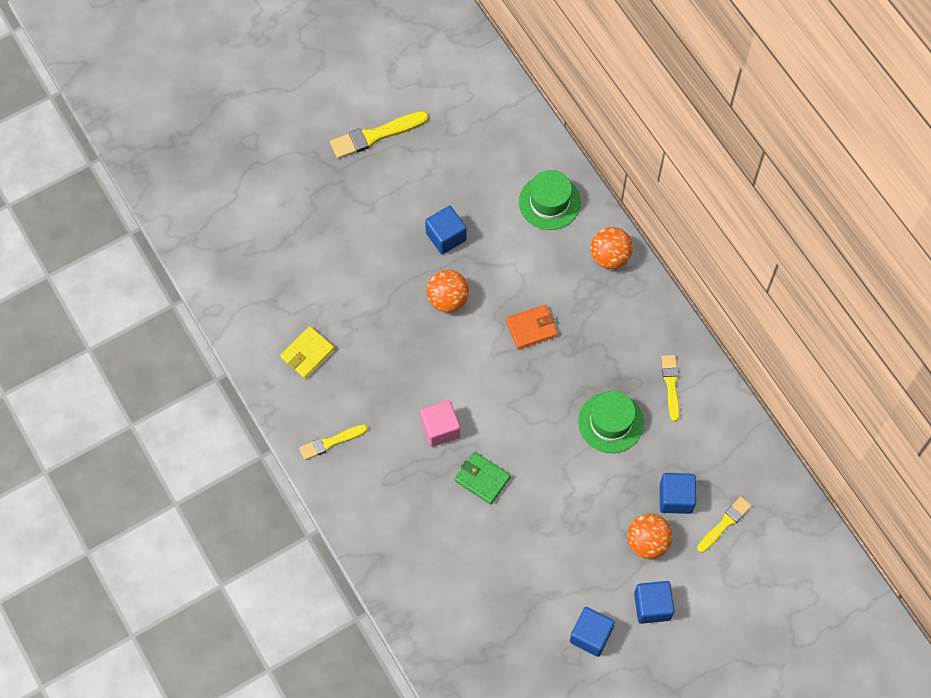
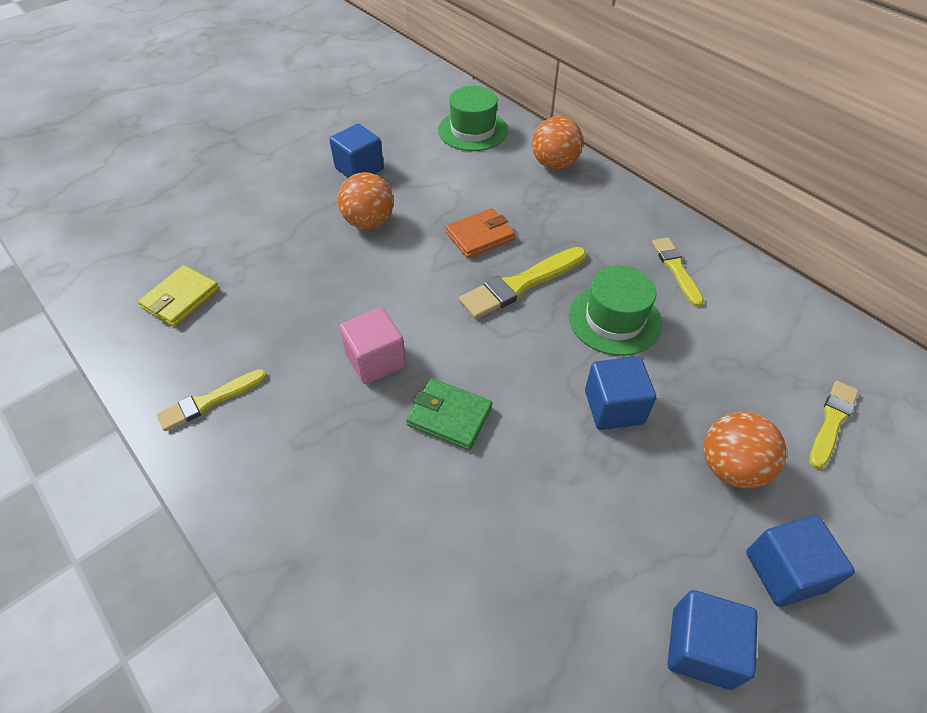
camera: 10 degrees left, 15 degrees down
yellow brush [330,111,428,159] -> yellow brush moved to [459,247,586,319]
blue cube [660,473,696,514] -> blue cube moved to [585,357,656,430]

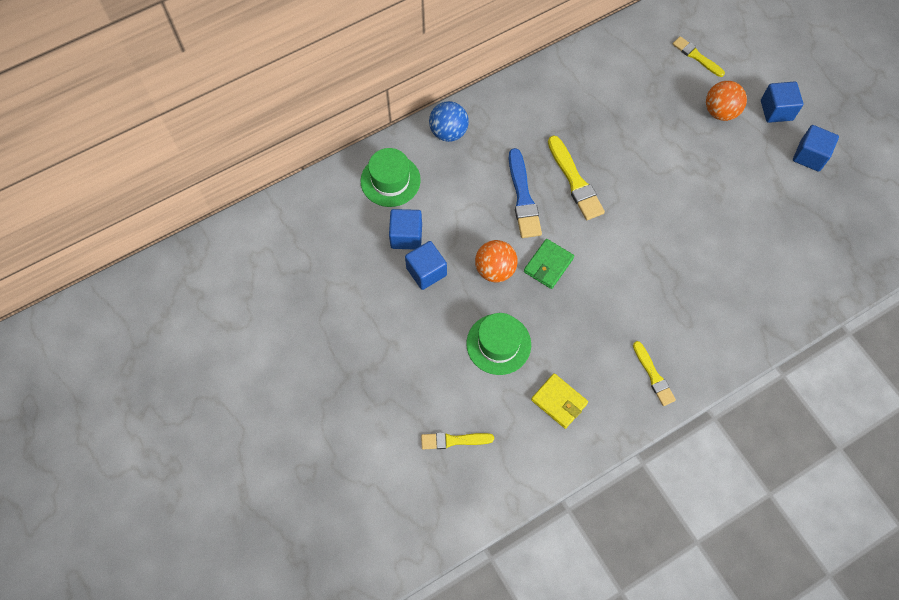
camera: 80 degrees left, 15 degrees up
pink cube [339,307,406,384] -> none
green wallet [406,378,492,450] -> green wallet moved to [524,239,574,289]
orange wallet [445,208,515,258] -> blue brush [508,148,542,238]
orange ball [532,116,583,170] -> blue ball [429,101,469,142]
green hat [568,266,662,356] -> green hat moved to [466,313,531,375]
blue cube [585,357,656,430] -> blue cube moved to [389,209,422,249]
yellow brush [652,238,704,307] -> yellow brush moved to [421,432,494,449]

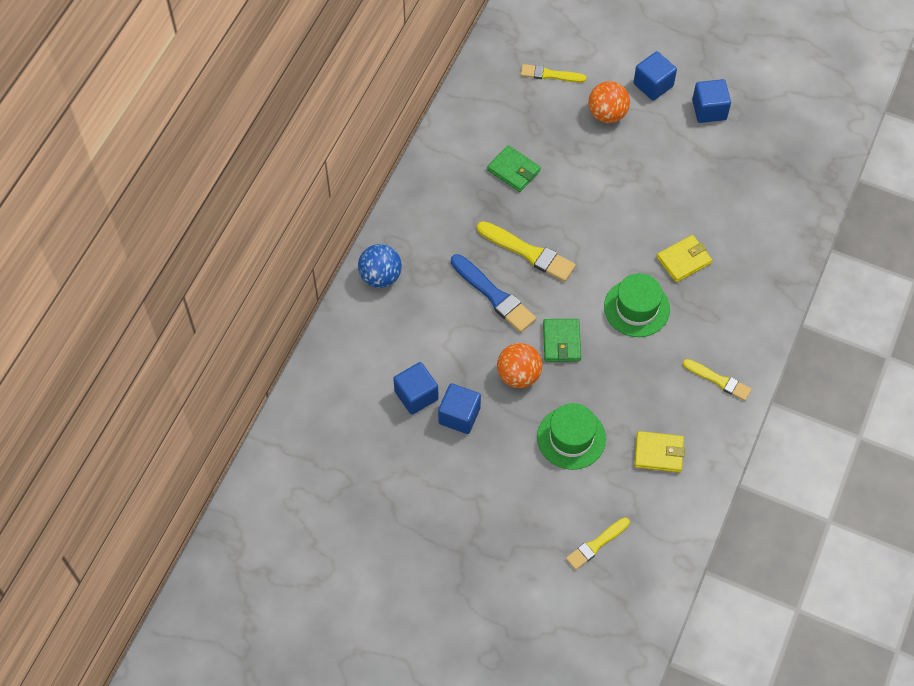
camera: 35 degrees left, 5 degrees down
green hat [361,148,421,207] -> green hat moved to [604,273,670,337]
none -> green wallet [487,145,541,192]
none -> yellow wallet [657,235,712,282]

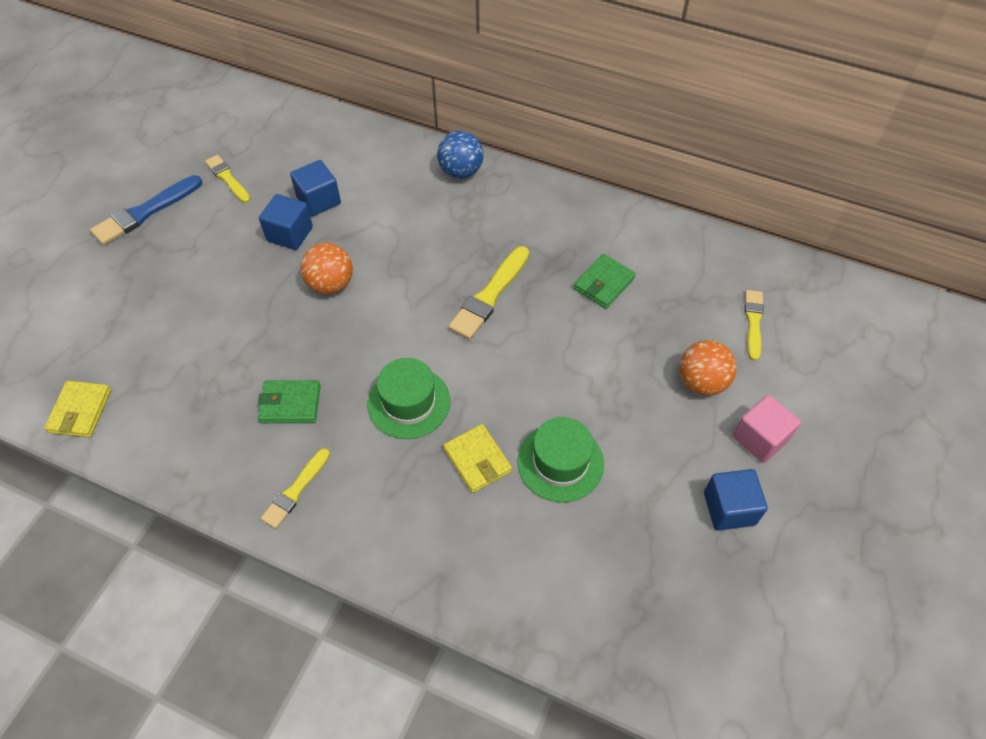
camera: 90 degrees right, 5 degrees down
blue brush [451,254,536,333] -> blue brush moved to [90,175,202,245]
green hat [537,403,606,470] -> green hat moved to [517,417,604,502]
green wallet [543,319,581,362] -> green wallet moved to [258,380,321,423]
yellow brush [566,517,630,570] -> yellow brush moved to [205,155,250,203]
blue cube [633,51,677,101] -> pink cube [733,395,801,463]
yellow wallet [634,431,685,473] -> yellow wallet moved to [44,381,111,437]

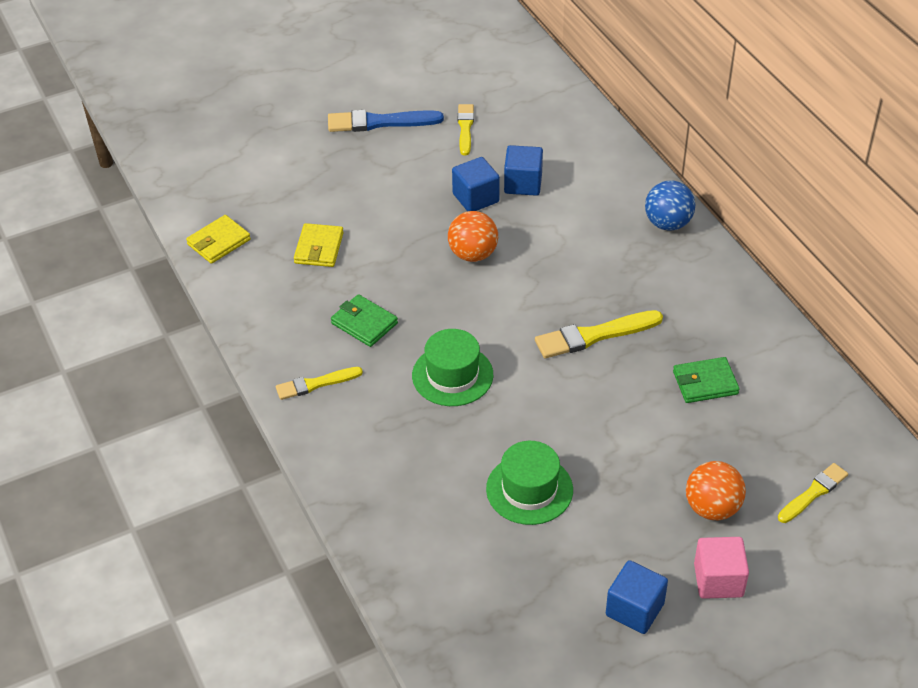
camera: 40 degrees right, 10 degrees down
yellow wallet [443,424,512,493] -> yellow wallet moved to [294,223,344,267]

